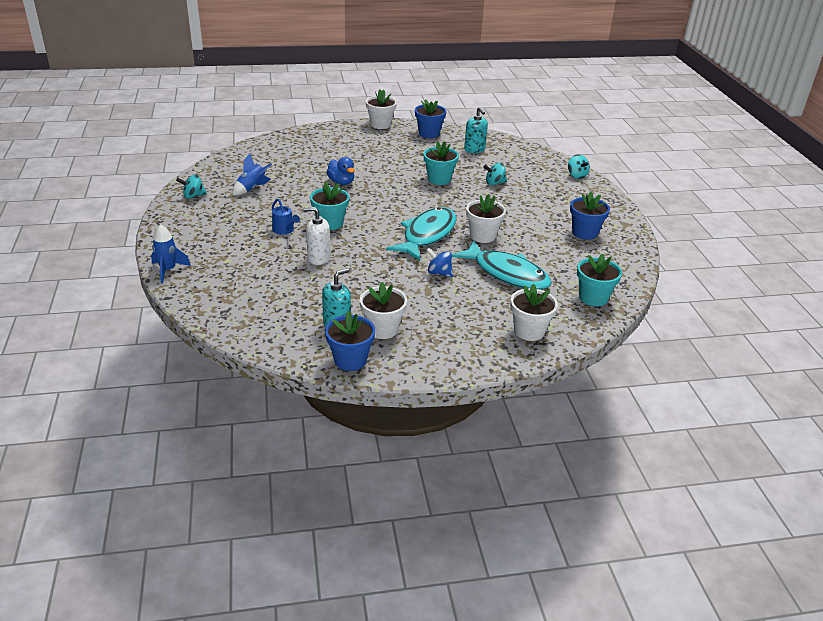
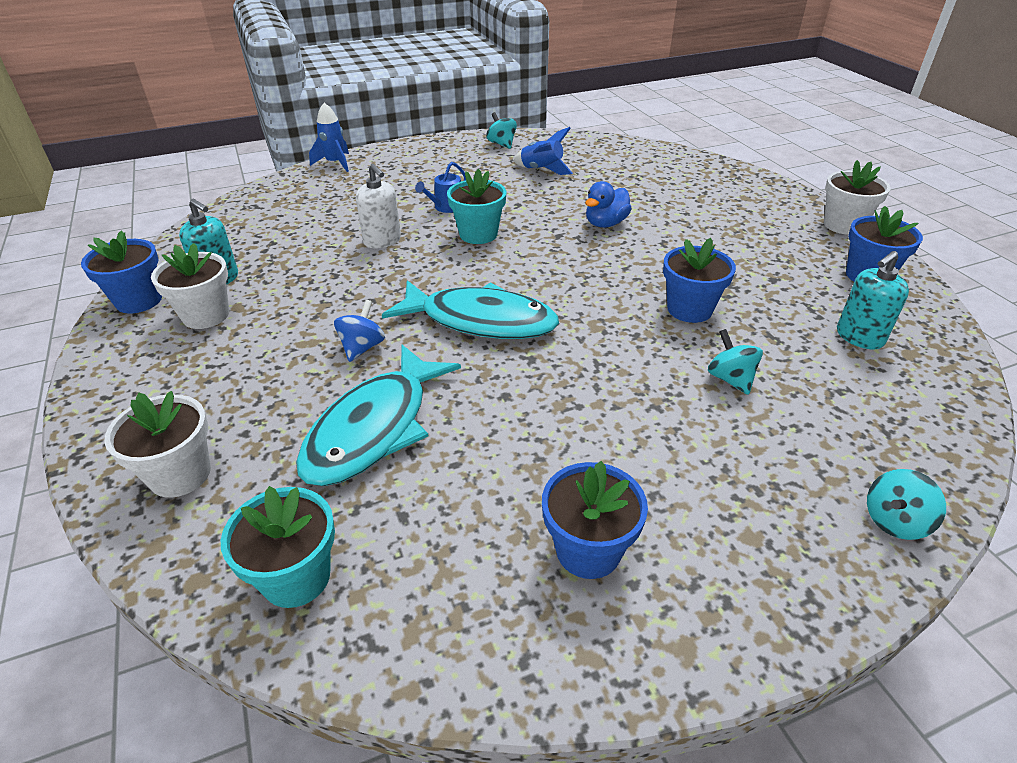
camera: 80 degrees right, 5 degrees up
white soap dispenser [303,207,330,265] -> white soap dispenser turned 150 degrees clockwise [356,164,401,248]
turquoise flower pot [424,141,459,185] -> blue flower pot [663,238,736,323]
white flower pot [466,194,506,243] -> none

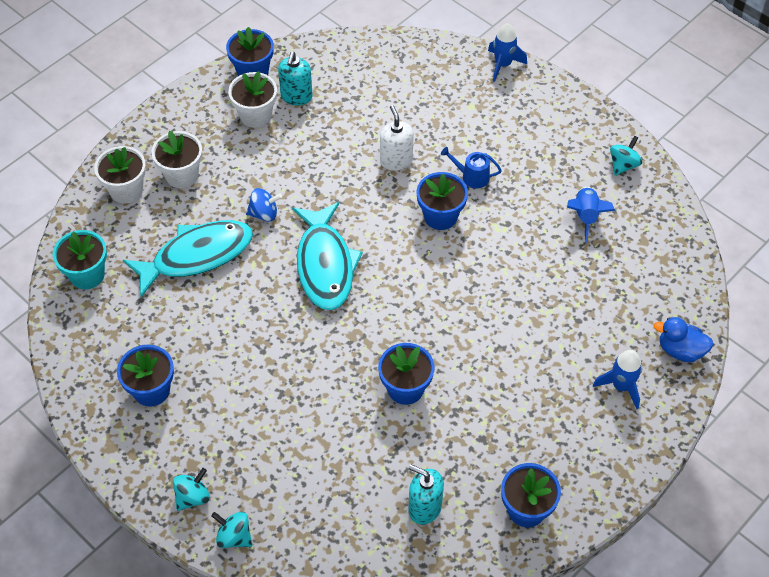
camera: 65 degrees right, 15 degrees up
turquoise fish [296,345,461,486] -> turquoise fish turned 150 degrees clockwise [123,220,253,297]
white soap dispenser [356,164,401,248] -> white soap dispenser turned 135 degrees clockwise [380,105,414,171]
turquoise flower pot [447,169,506,244] -> blue flower pot [417,172,468,230]
blue duck [585,181,632,228] -> blue duck moved to [653,317,714,362]
turquoise spinning top [708,329,763,395] -> turquoise spinning top moved to [173,468,210,511]
white flower pot [824,160,891,235] -> white flower pot moved to [152,131,202,188]
none -> blue rocket [593,350,642,409]

